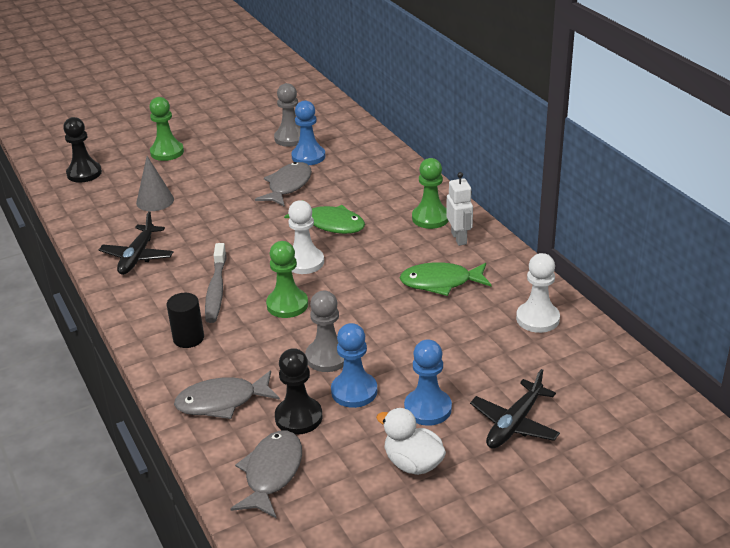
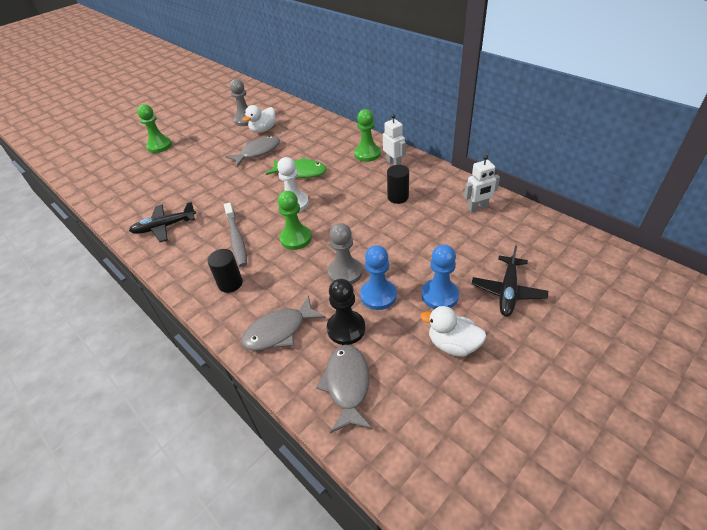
camera: 15 degrees left, 10 degrees up
black pawn [63,117,102,183] -> none
black plane [99,211,174,275] -> black plane turned 75 degrees clockwise [129,201,196,242]
grey cone [136,156,174,211] -> none
grey fish [255,162,312,207] -> grey fish turned 45 degrees clockwise [225,136,280,167]
blue pawn [291,100,326,165] -> white duck [243,105,276,133]
green fish [400,262,492,296] -> black cylinder [387,165,409,204]
white pawn [516,253,560,333] -> white robot [464,155,500,212]

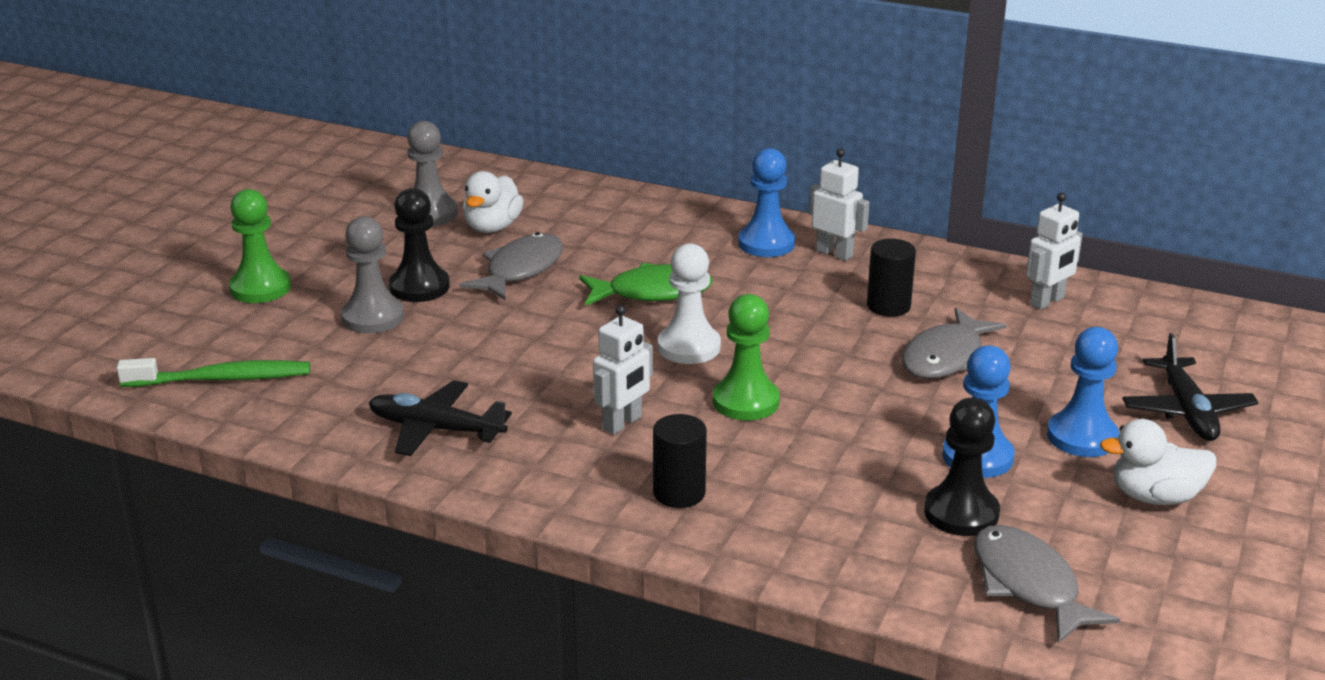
camera: 25 degrees left, 15 degrees down
black plane [129,201,196,242] -> black plane turned 60 degrees clockwise [369,380,512,456]
grey toothbrush [224,202,247,267] -> white robot [593,305,653,435]
grey fish [241,295,326,351] -> grey fish moved to [902,308,1006,379]
grey pawn [328,223,362,284] -> grey pawn moved to [341,216,404,334]
green pawn [354,109,381,162] -> blue pawn [738,148,795,257]
none -> green toothbrush [116,358,310,387]
none -> black pawn [389,188,450,302]

